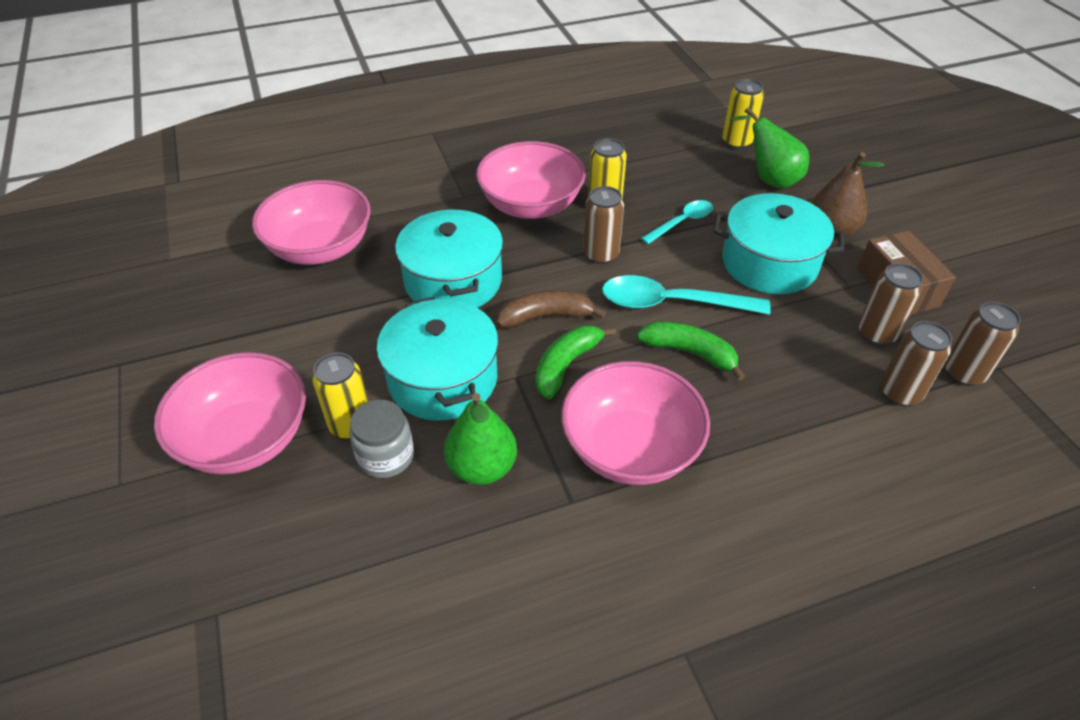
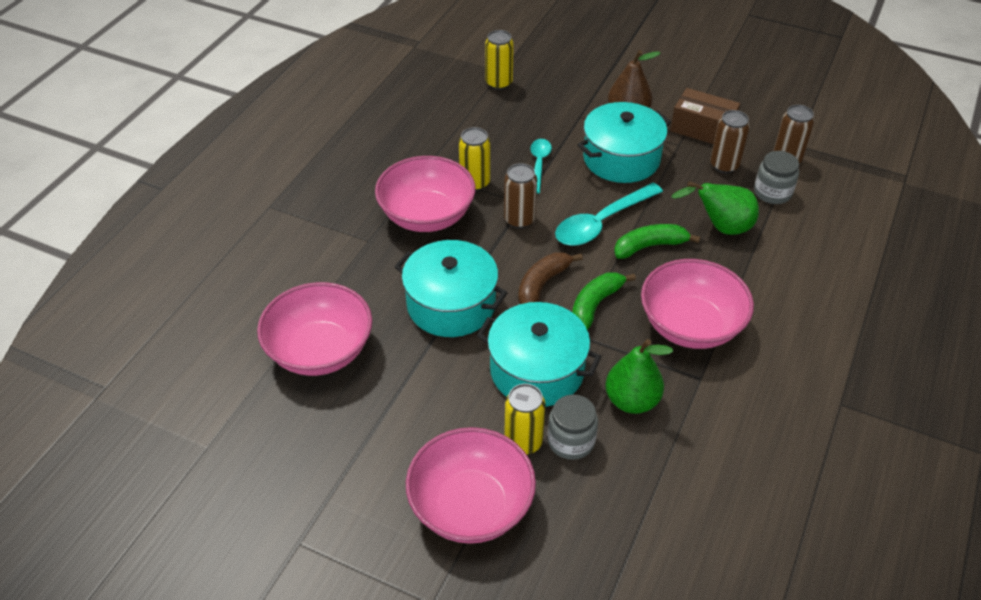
camera: 45 degrees left, 0 degrees up
green banana [535,325,616,399] -> green banana turned 45 degrees clockwise [572,272,636,330]
green pear [730,107,809,189] -> green pear moved to [671,181,759,235]
brown can [881,321,952,406] -> grey jar [754,151,799,204]

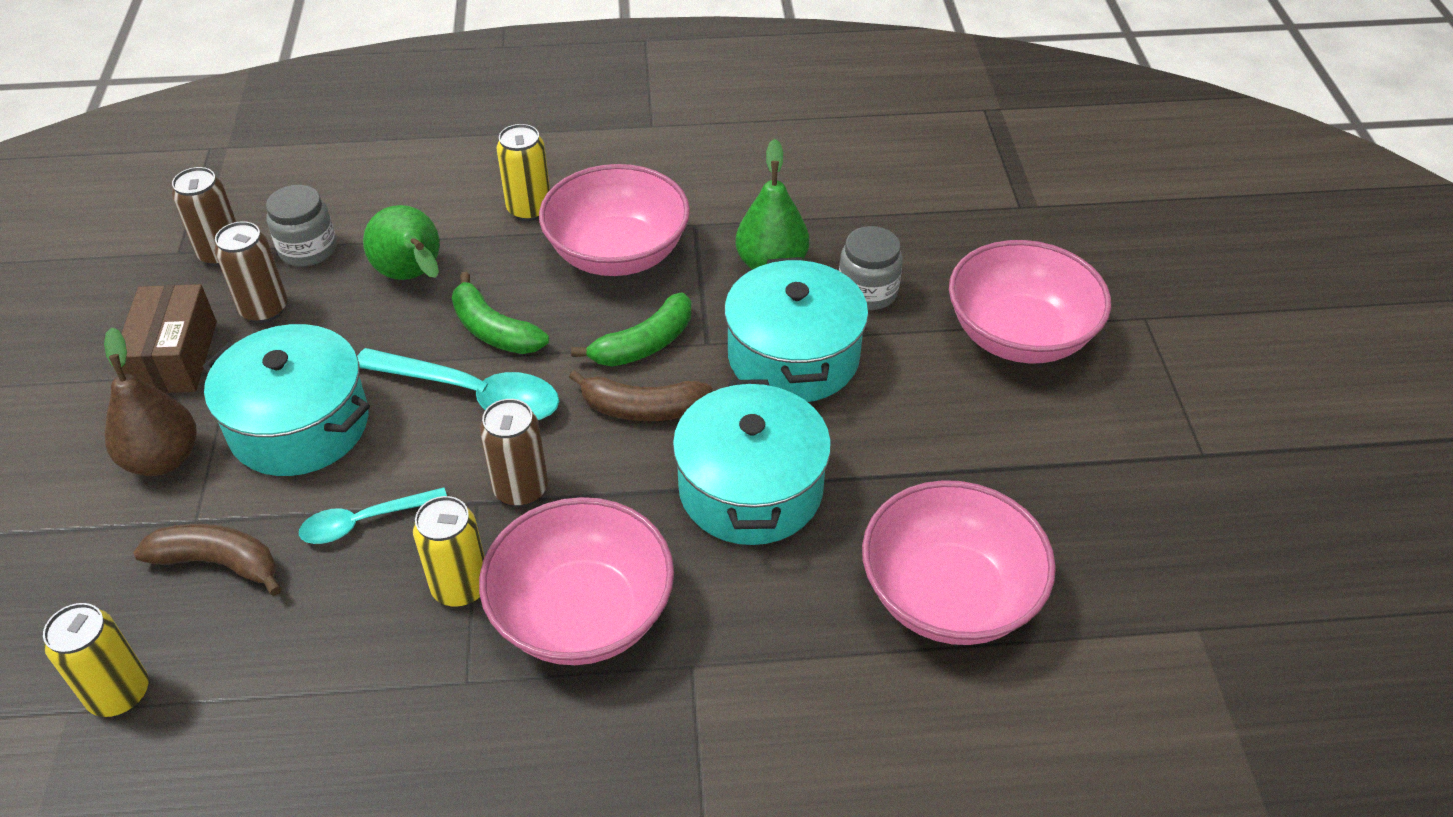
camera: 120 degrees left, 0 degrees up
yellow can [504,384,545,455] -> yellow can moved to [497,124,550,221]
green banana [572,272,636,330] -> green banana turned 45 degrees counterclockwise [571,292,691,366]
none -> brown banana [133,524,282,596]

